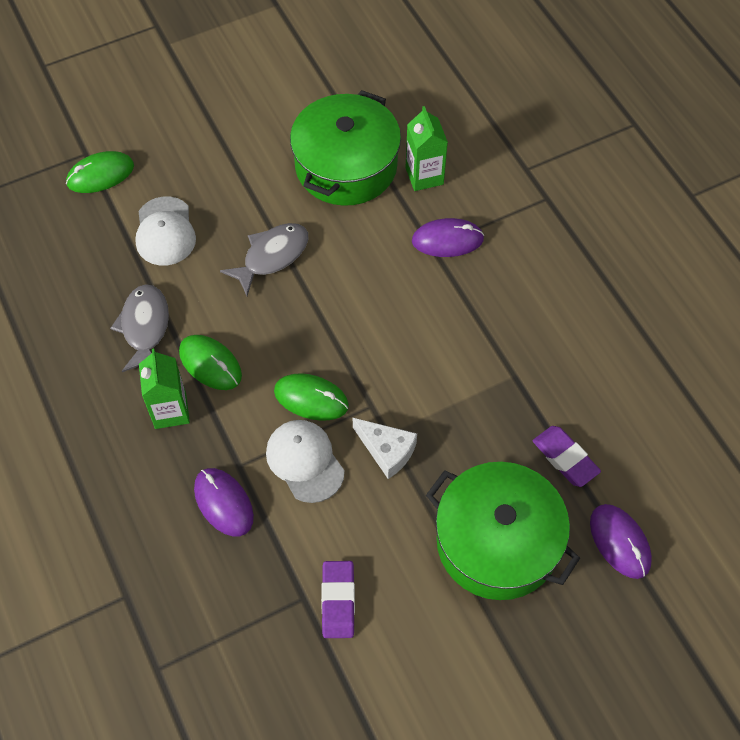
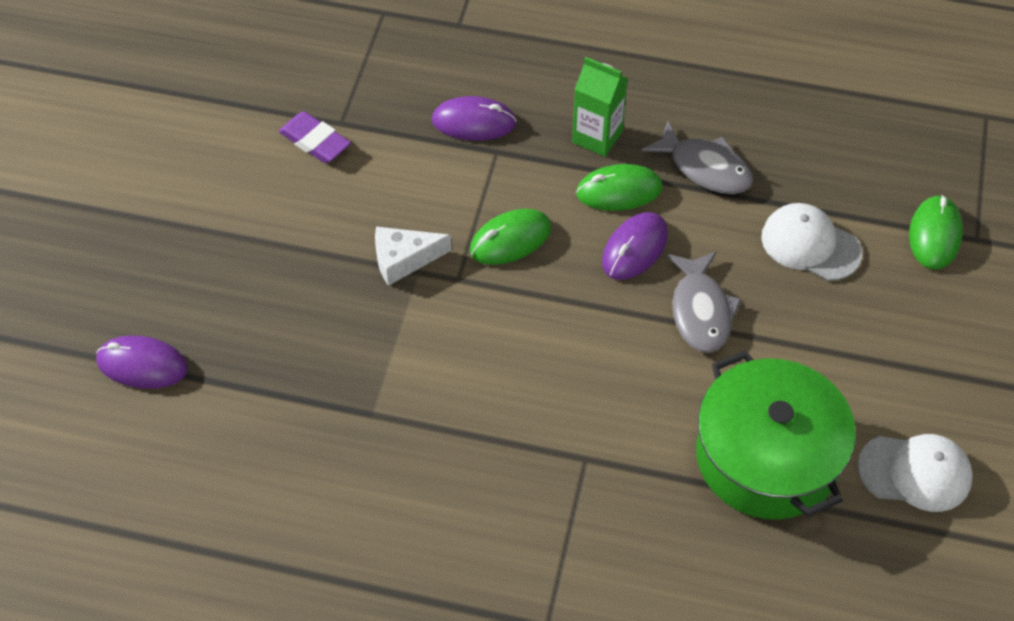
camera: 130 degrees right, 5 degrees down
white cap [266,420,345,503] -> white cap moved to [857,434,973,512]
green carton [406,106,448,191] -> none
purple mouse [412,218,484,257] -> purple mouse moved to [602,212,668,280]
green pot [426,462,580,600] -> none
purple eraser [533,426,601,487] -> none

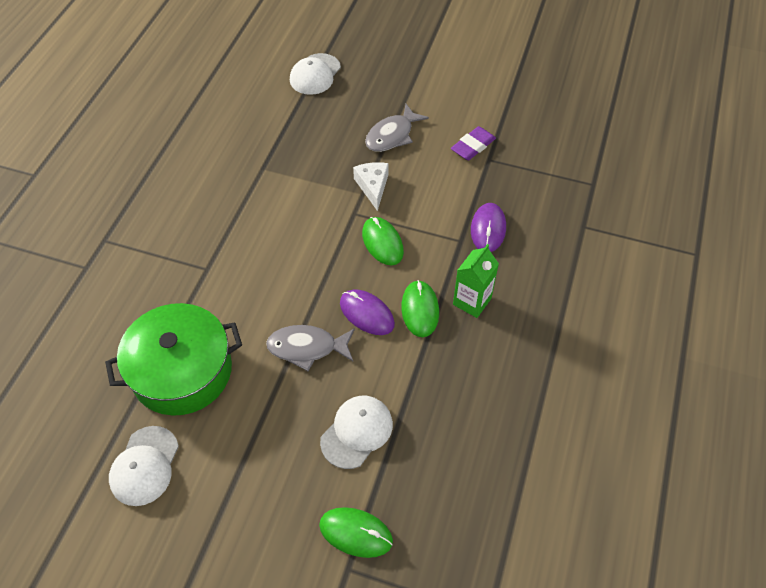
camera: 95 degrees right, 0 degrees up
purple mouse [96,335,188,389] -> white cap [290,53,341,95]
grey fish [641,121,753,194] -> grey fish moved to [365,104,429,152]

